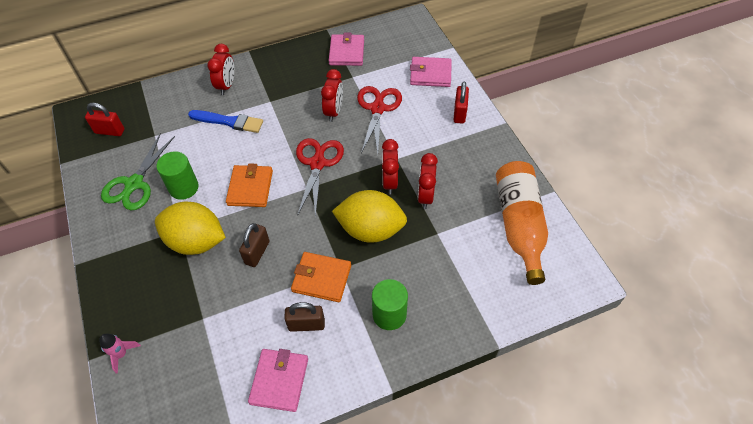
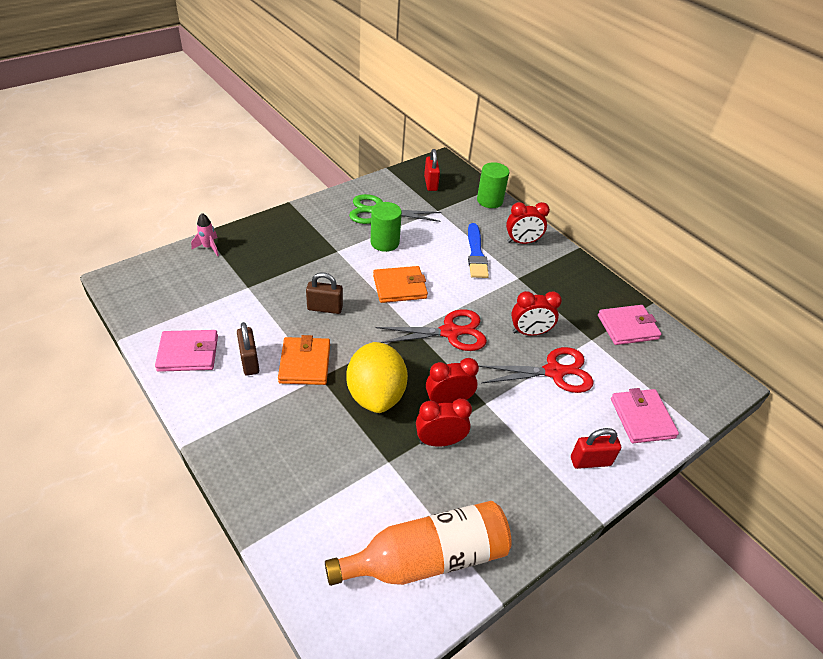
camera: 70 degrees right, 10 degrees down
yellow lemon [155,202,226,255] -> none
green cylinder [372,279,408,330] -> green cylinder moved to [477,162,510,208]

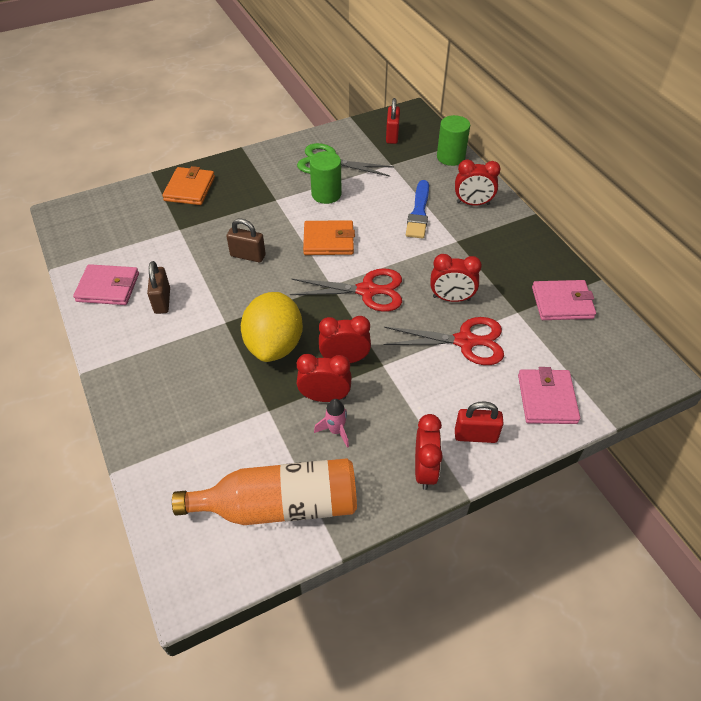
camera: 15 degrees right, 5 degrees up
pink rocket [191,213,219,256] -> pink rocket moved to [314,399,349,448]
orange wallet [278,335,330,385] -> orange wallet moved to [162,166,215,205]
none -> red clock [415,414,443,490]

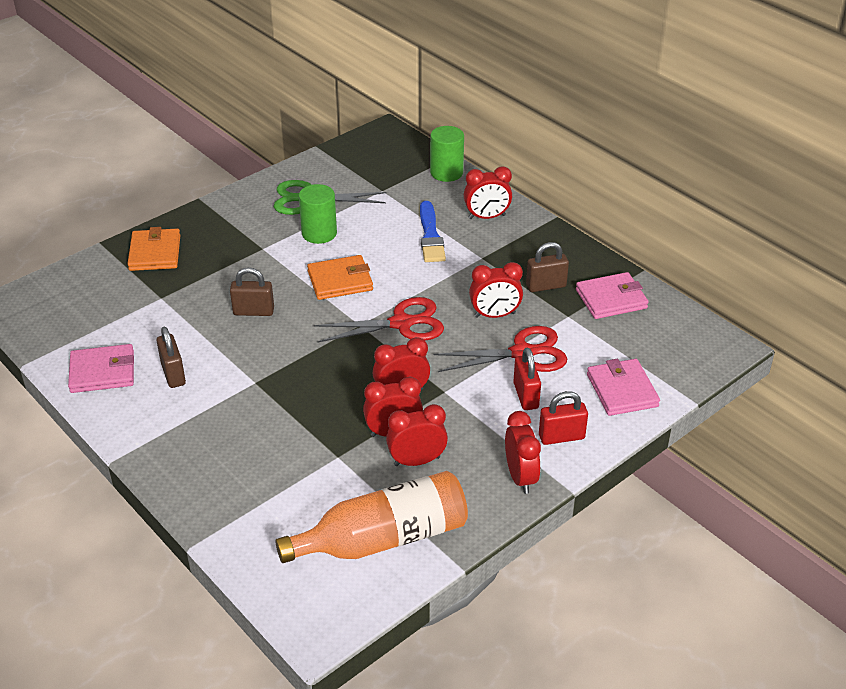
camera: 15 degrees left, 10 degrees down
yellow lemon [241,292,303,362] -> none
pink rocket [314,399,349,448] -> red clock [386,404,448,466]
red padlock [386,98,400,144] -> red padlock moved to [513,348,541,410]
none -> brown padlock [526,242,569,292]

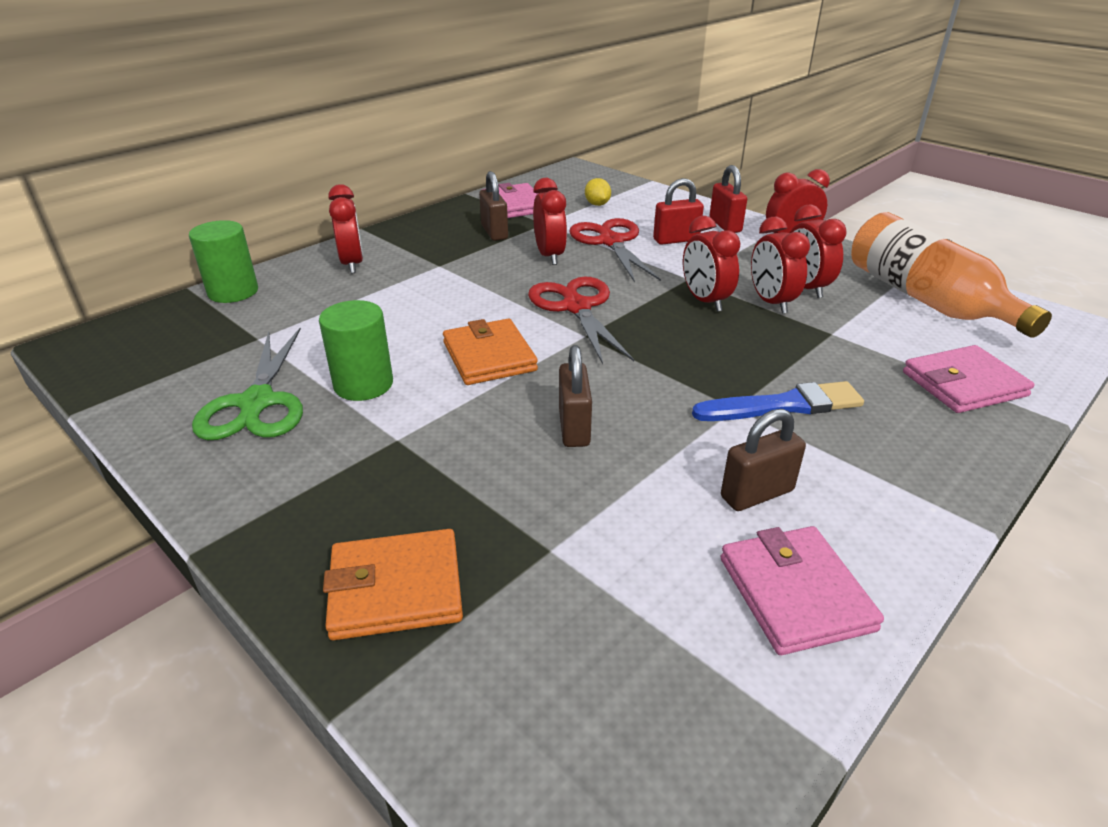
camera: 95 degrees left, 5 degrees down
blue brush [420,201,446,262] -> blue brush moved to [692,381,864,421]
pink wallet [587,359,660,416] -> pink wallet moved to [903,345,1035,413]
none -> yellow lemon [585,178,611,206]

